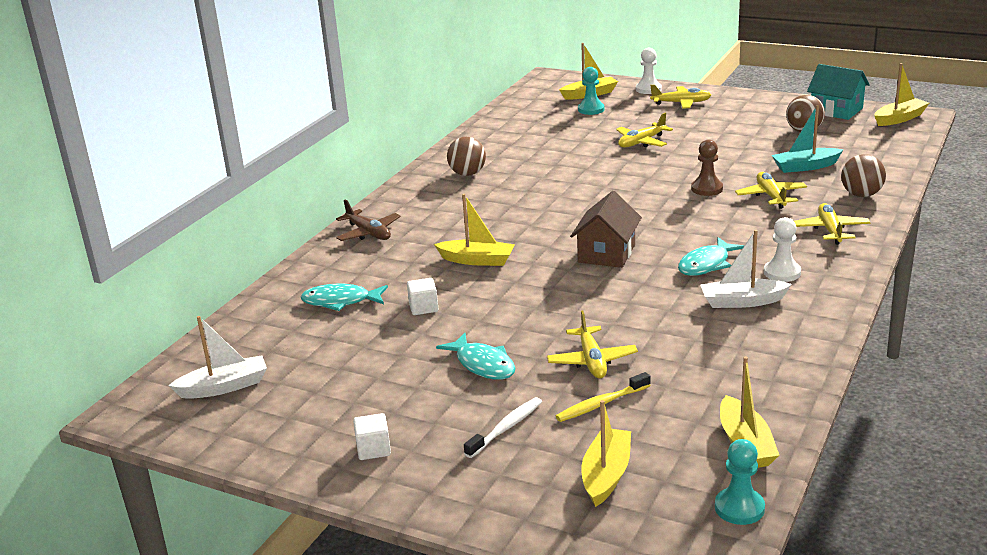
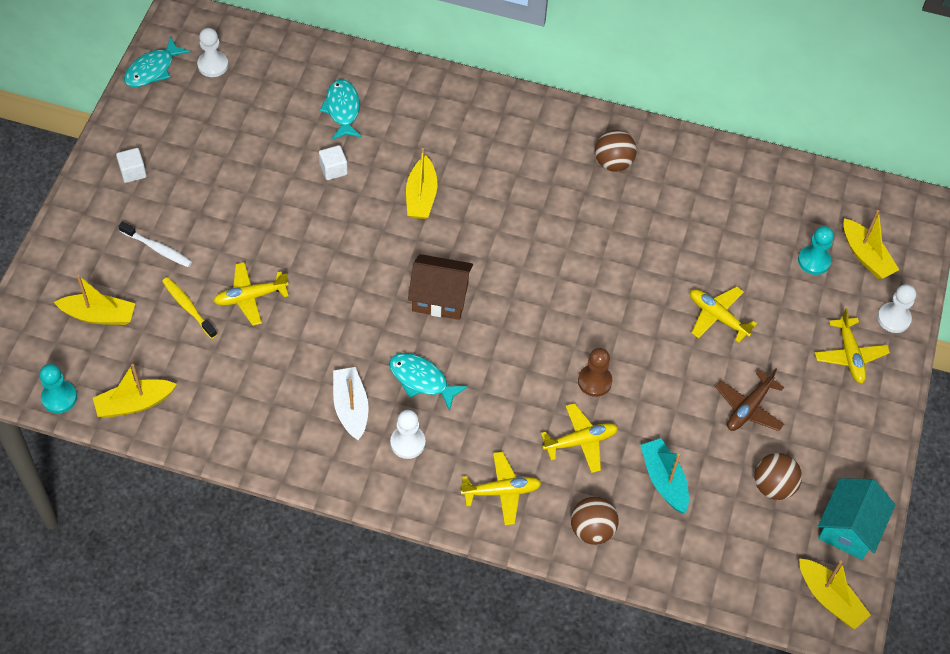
camera: 75 degrees right, 30 degrees up
white boat [168,316,267,399] -> white pawn [197,28,228,77]
brown plane [336,200,401,241] -> brown plane moved to [715,368,784,431]
turquoise fish [436,333,515,380] -> turquoise fish moved to [124,36,191,87]

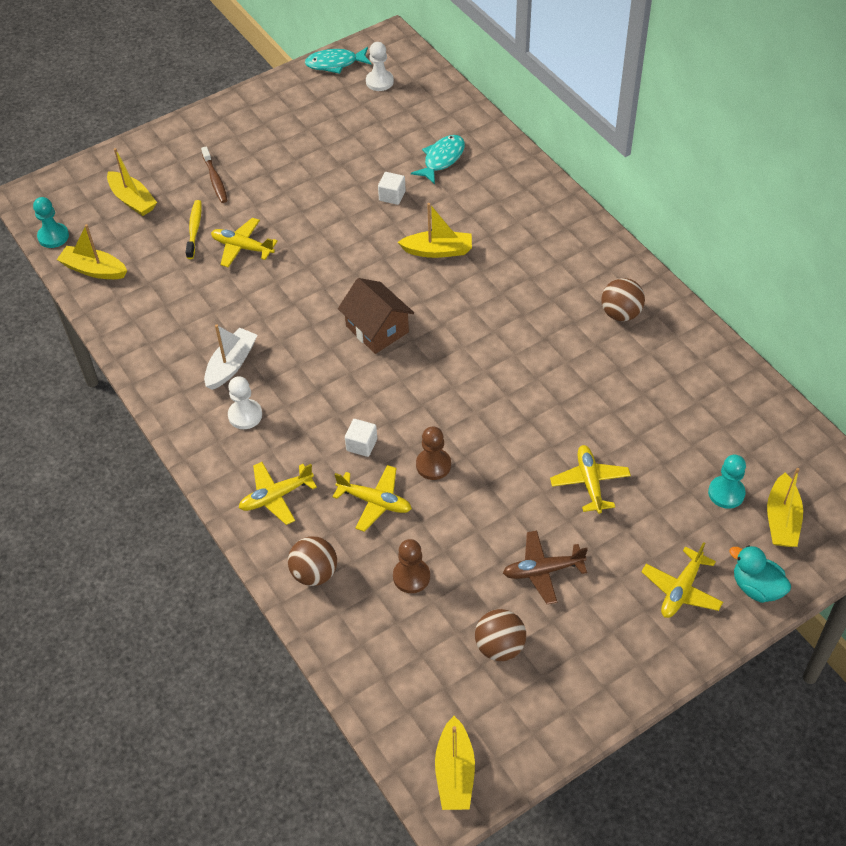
camera: 45 degrees right, 5 degrees down
white cube [116,148,147,183] -> white cube moved to [345,419,377,457]
white toothbrush [118,222,192,267] -> brown toothbrush [201,146,228,203]
turquoise fish [389,353,468,411] -> none
yellow boat [406,148,437,219] -> yellow boat turned 135 degrees counterclockwise [398,203,472,258]
yellow plane [461,452,541,525] -> yellow plane turned 120 degrees clockwise [239,462,317,525]
turquoise boat [640,438,689,513] -> brown pawn [393,539,430,593]
turquoise house [818,478,895,560] -> none
white pawn [877,284,916,333] -> turquoise duck [729,545,791,603]

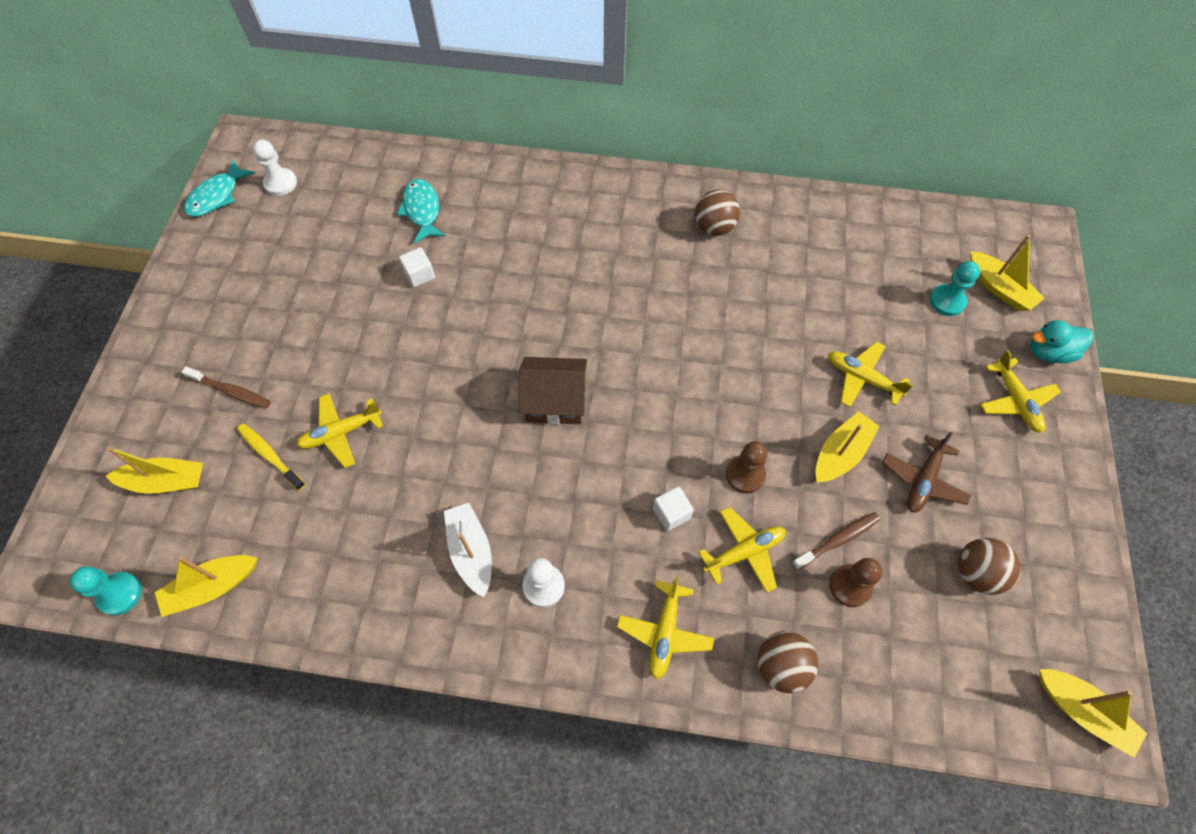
camera: 50 degrees left, 10 degrees up
yellow boat [398,203,472,258] -> yellow boat moved to [815,411,880,482]
none -> brown toothbrush [792,512,880,570]

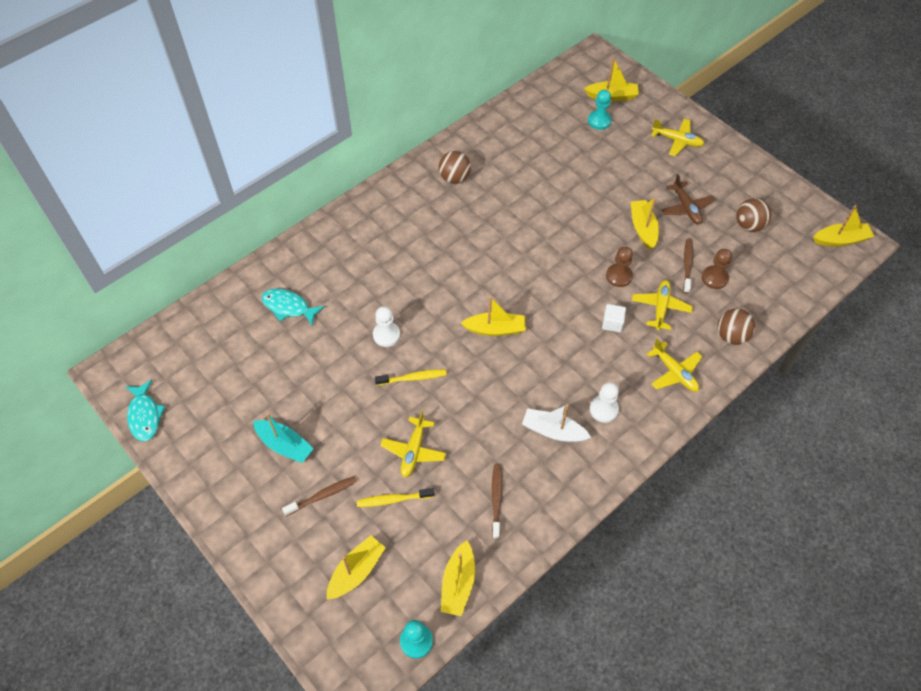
camera: 50 degrees left, 5 degrees down
white pawn [253,140,297,196] -> white pawn moved to [373,306,400,347]
white cube [399,247,435,287] -> none
brown house [519,357,587,425] -> yellow boat [461,296,526,336]
yellow plane [828,342,913,407] -> none
turquoise duck [1030,320,1093,363] -> none
none -> turquoise boat [253,413,314,463]
none -> yellow toothbrush [375,369,447,385]
none -> brown toothbrush [492,465,502,539]

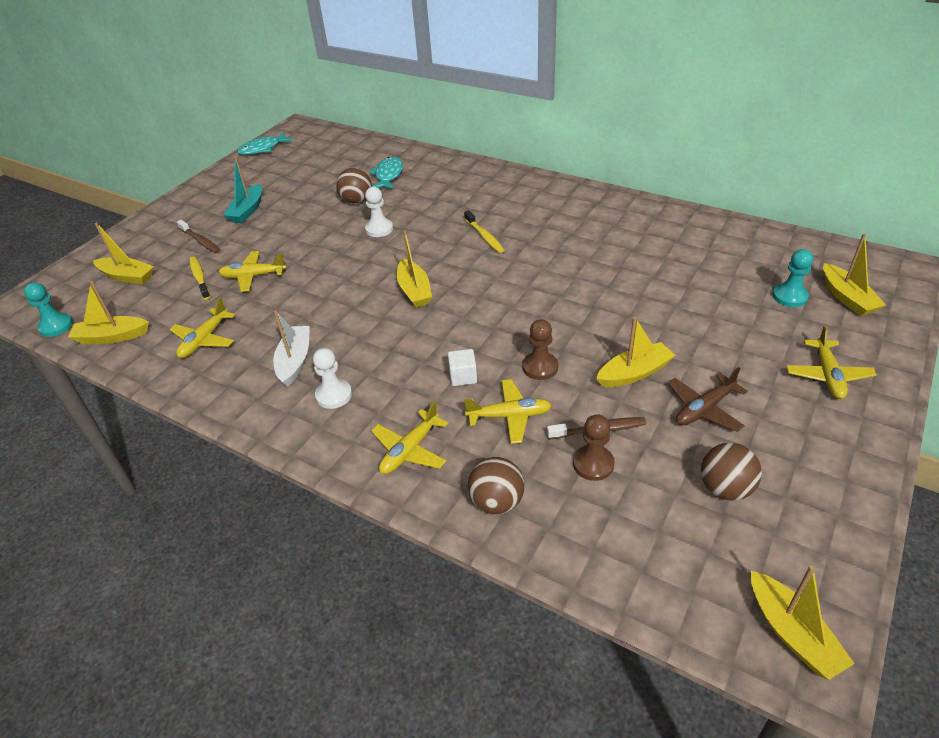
camera: 75 degrees right, 15 degrees down
yellow toothbrush [375,369,447,385] -> yellow toothbrush moved to [464,210,504,253]
brown ball [439,151,471,184] -> brown ball moved to [336,168,372,203]
brown toothbrush [492,465,502,539] -> yellow plane [169,298,235,358]

